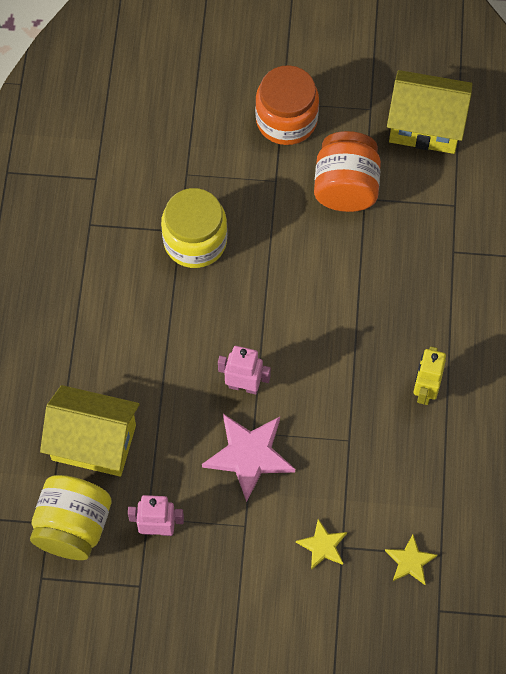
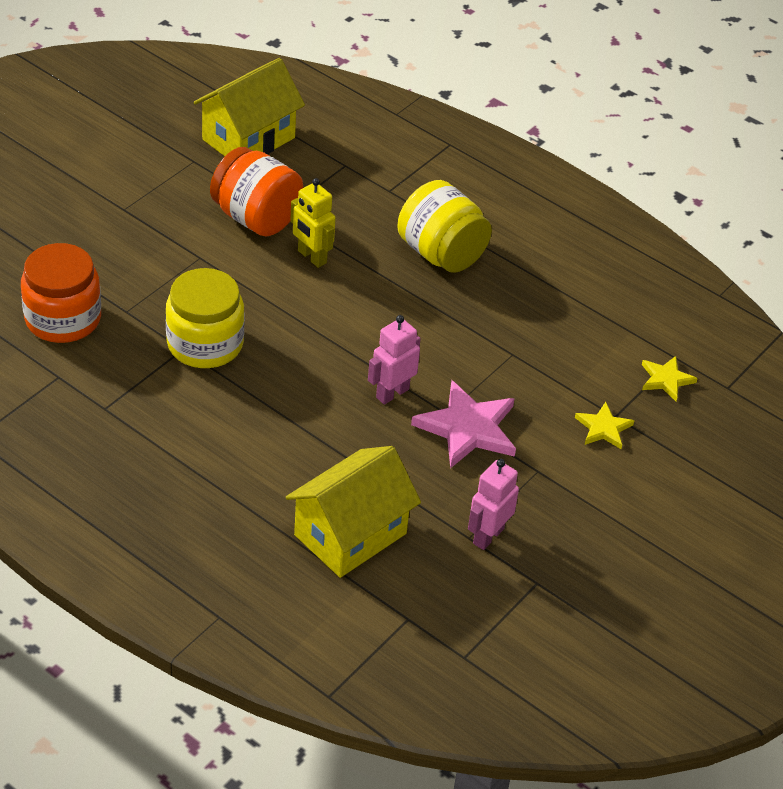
camera: 60 degrees left, 20 degrees down
yellow jar [30,475,112,560] -> yellow jar moved to [397,180,492,273]
orange jar [255,65,319,145] -> orange jar moved to [21,243,101,343]
yellow robot [413,347,446,405] -> yellow robot moved to [290,178,336,268]

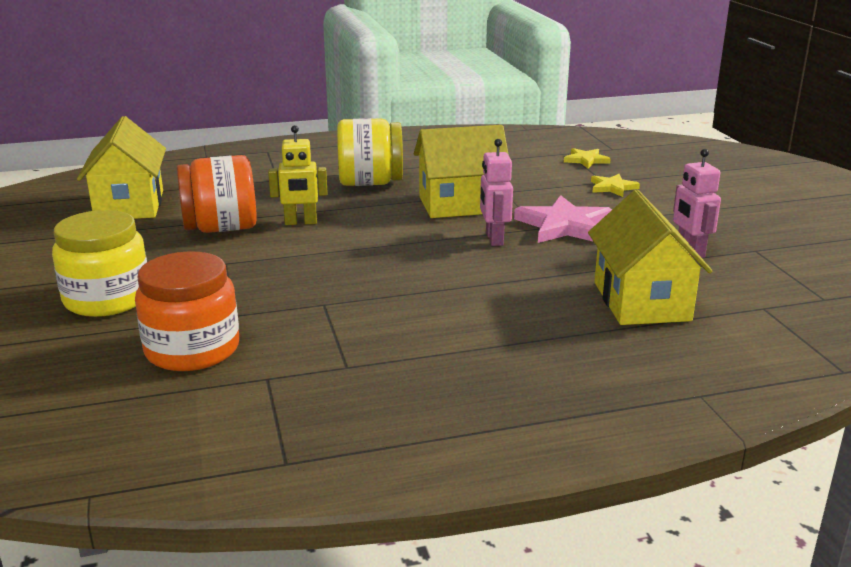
camera: 50 degrees left, 20 degrees down
yellow jar [166,268,244,368] -> yellow jar moved to [52,210,147,317]
none -> yellow house [414,125,509,218]

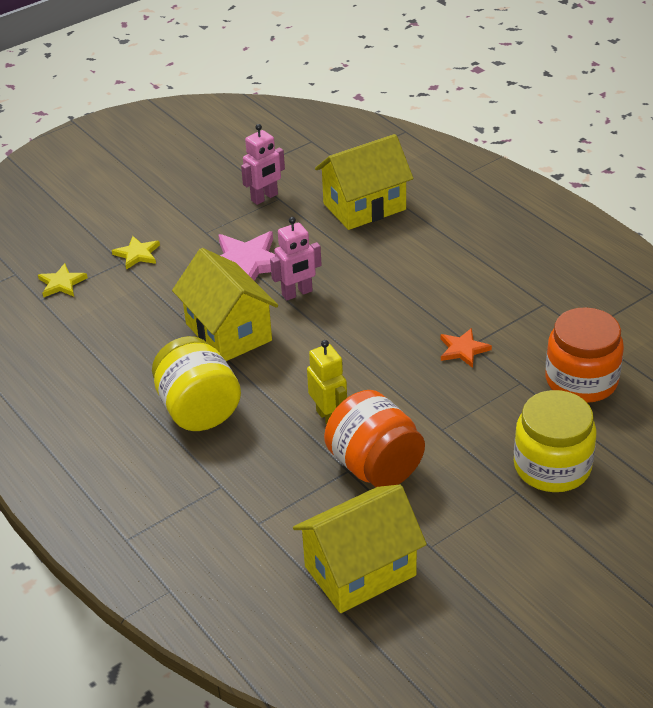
camera: 110 degrees left, 15 degrees up
none -> orange star [440,328,492,368]

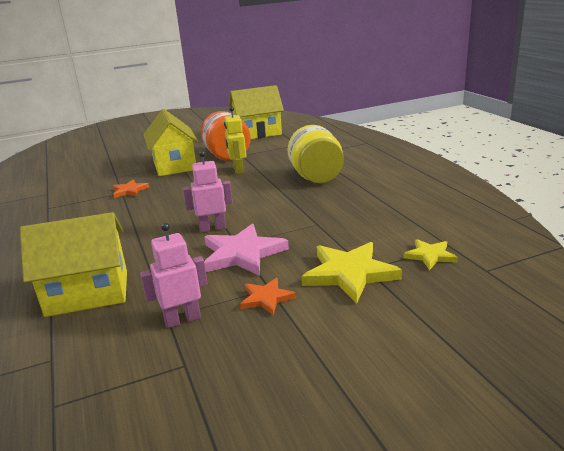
camera: 165 degrees left, 15 degrees down
yellow star [112,236,160,270] -> yellow star [302,242,402,303], size x1.82
yellow house [172,248,278,361] -> yellow house moved to [143,109,199,176]
yellow jar [514,390,597,492] -> none
orange jar [545,307,624,403] -> none
none -> orange star [240,278,296,315]

